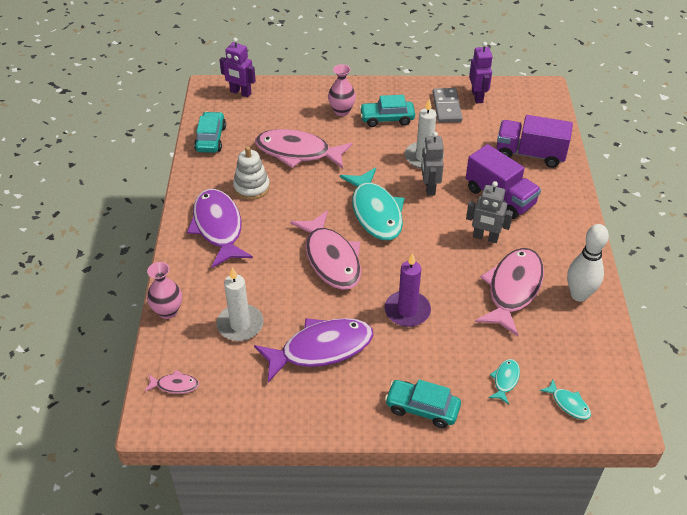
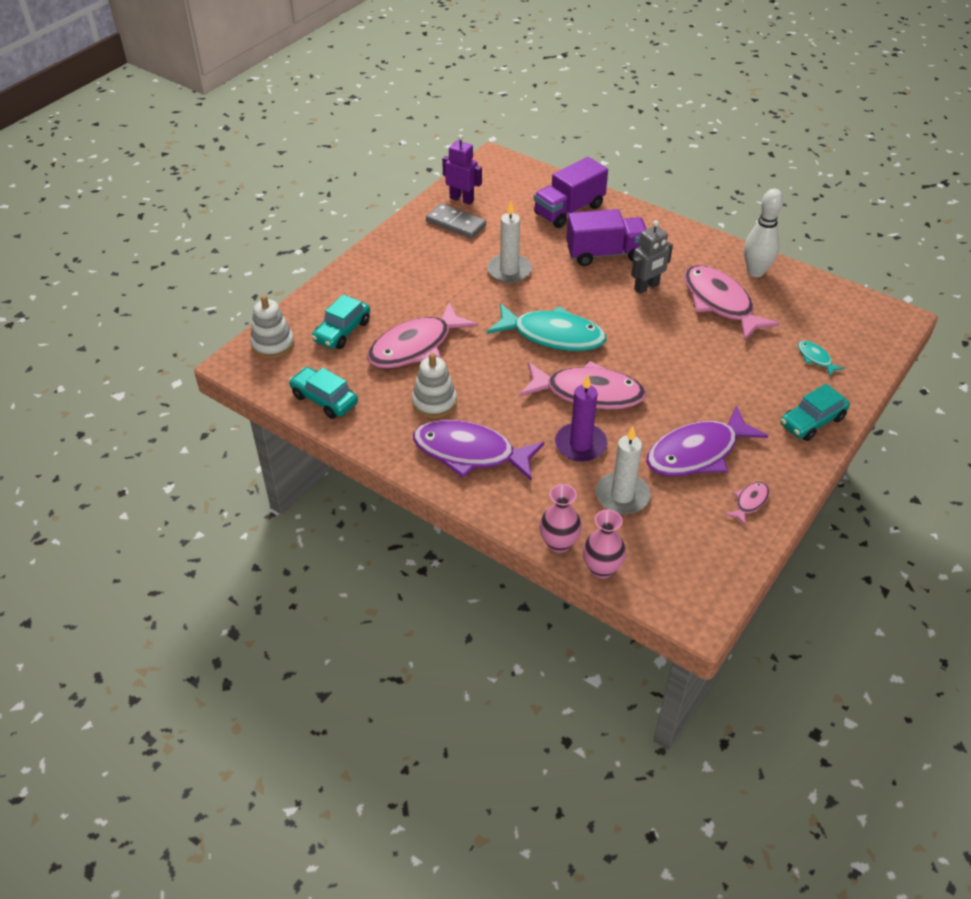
camera: 55 degrees left, 0 degrees up
pink fish [144,370,199,394] -> pink fish moved to [725,482,769,526]
purple robot [220,38,256,97] -> white stacking toy [250,295,294,359]
purple fish [254,318,373,382] -> purple fish turned 135 degrees counterclockwise [646,405,768,476]
pink vase [328,64,356,116] -> pink vase moved to [583,509,626,579]
turquoise car [359,95,415,127] -> turquoise car moved to [312,294,370,349]
purple candle [385,253,431,327] -> purple candle moved to [555,374,607,462]
grey robot [421,132,444,196] -> none
turquoise fish [540,380,591,420] -> none

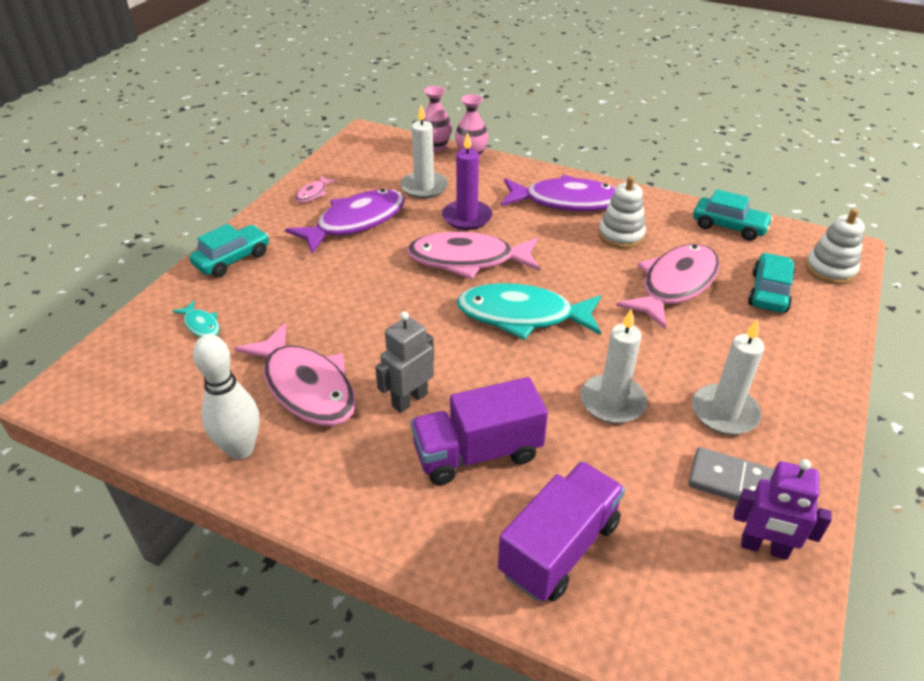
camera: 170 degrees right, 5 degrees down
none -> white candle [692,319,764,435]

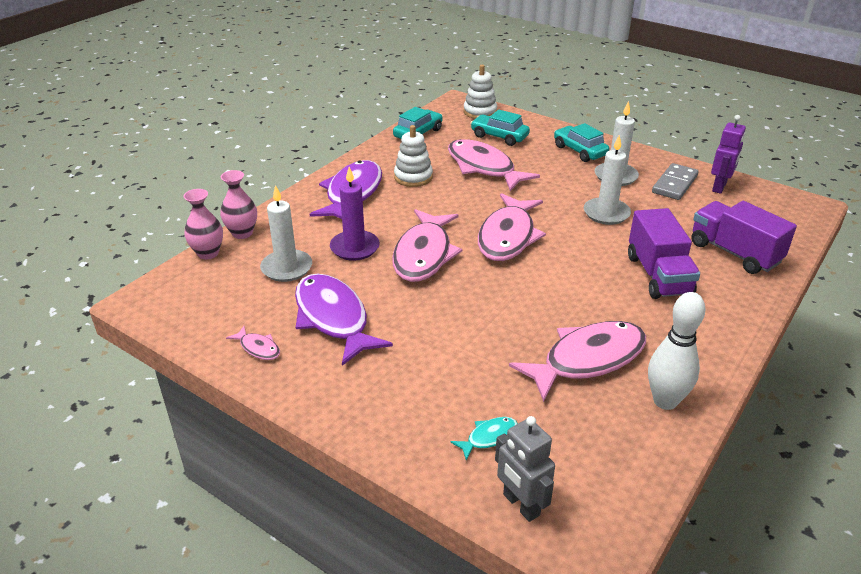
camera: 80 degrees left, 5 degrees down
turquoise car [189,224,269,277] -> turquoise car moved to [554,123,609,162]
grey robot [375,311,434,413] -> grey robot moved to [495,416,555,522]
turquoise fish [457,283,601,340] -> pink fish [478,193,546,261]

